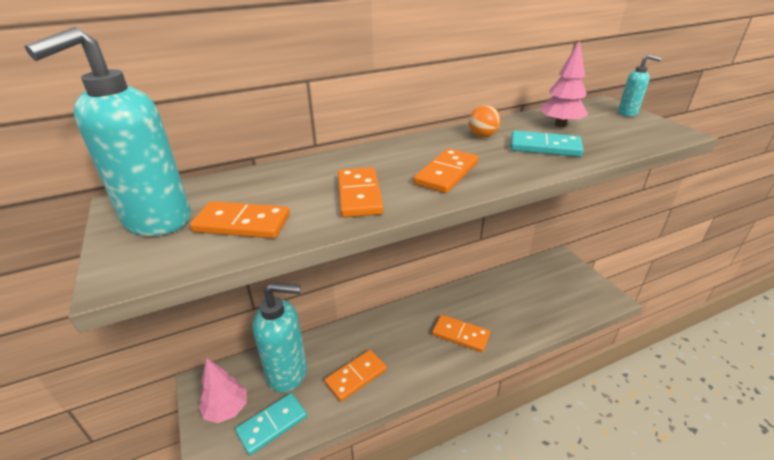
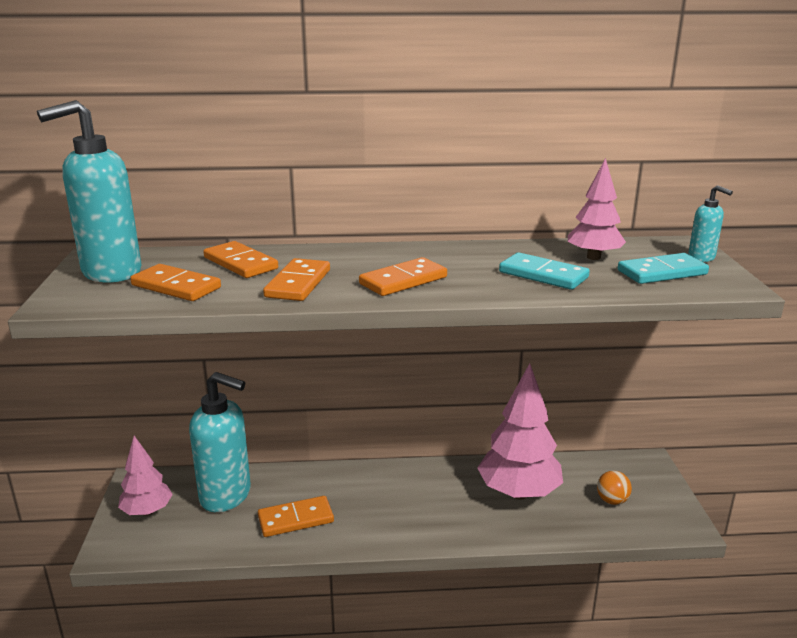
camera: 20 degrees right, 10 degrees down
turquoise domino [235,393,307,455] -> turquoise domino moved to [618,253,709,284]
orange domino [432,315,490,352] -> orange domino moved to [203,241,278,278]
orange ball [469,105,501,138] -> orange ball moved to [597,471,632,505]
none -> pink tree [477,363,563,499]

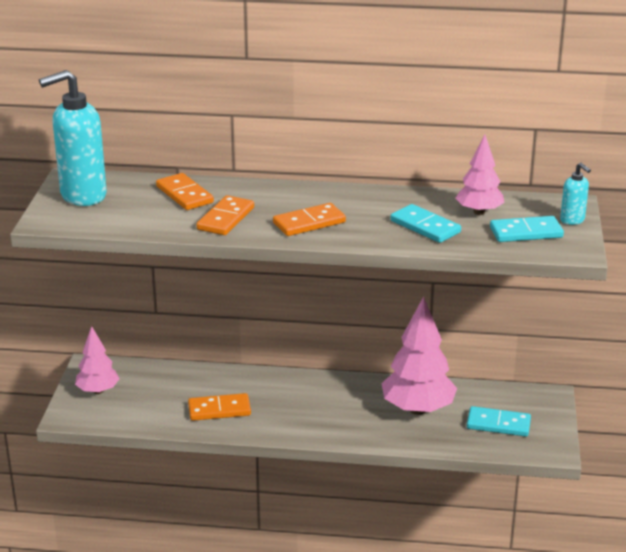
camera: 10 degrees right, 5 degrees up
orange domino [130,264,221,301] -> none
turquoise soap dispenser [189,372,251,512] -> none
orange ball [597,471,632,505] -> turquoise domino [467,406,531,437]

